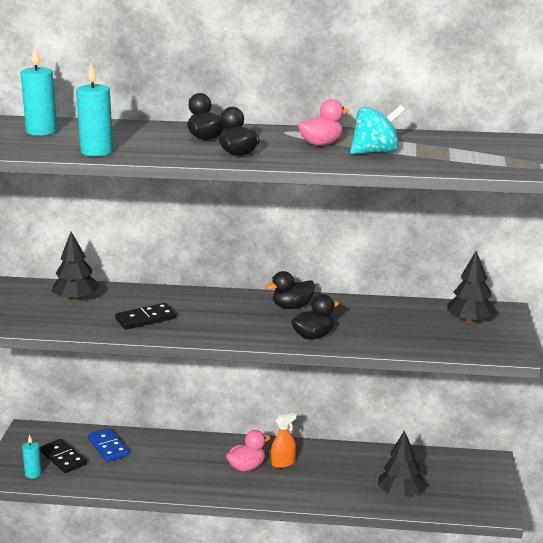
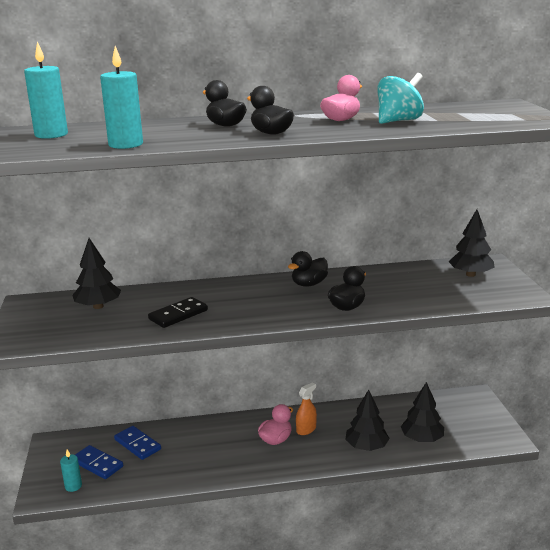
camera: 15 degrees left, 0 degrees up
black domino [40,439,87,473] -> blue domino [75,445,123,479]
none -> black tree [346,390,390,451]

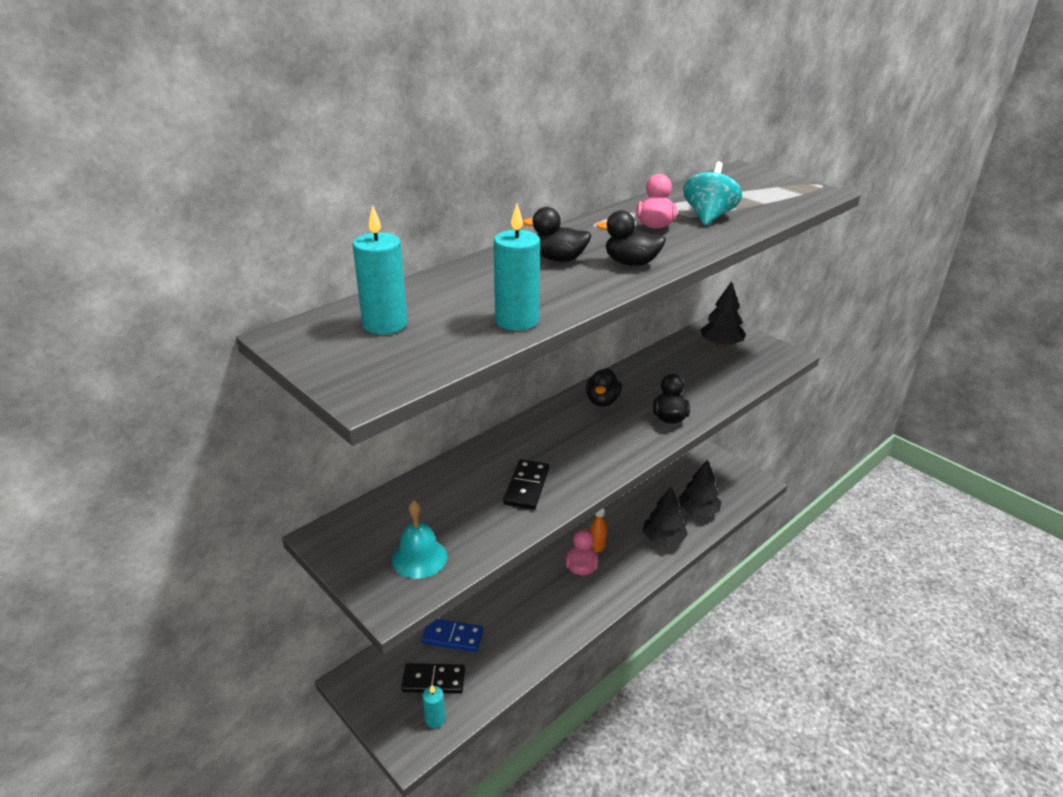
camera: 35 degrees left, 10 degrees up
black tree [72,238,121,309] -> none
blue domino [75,445,123,479] -> black domino [401,663,465,694]
none -> turquoise bell [392,500,447,579]

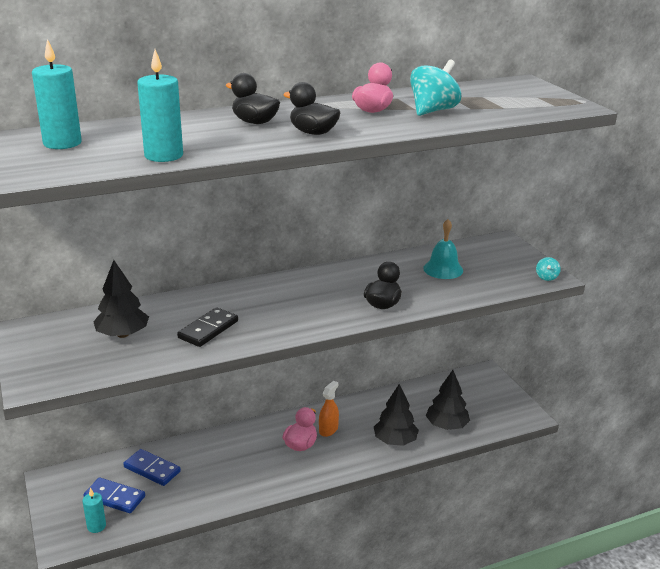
camera: 20 degrees right, 5 degrees down
turquoise bell [392,500,447,579] -> turquoise bell moved to [423,219,463,279]
black domino [401,663,465,694] -> blue domino [83,477,145,513]
black duck [586,368,622,407] -> none
black tree [700,281,745,347] -> black tree moved to [93,260,149,338]
none -> turquoise spinning top [536,257,561,281]

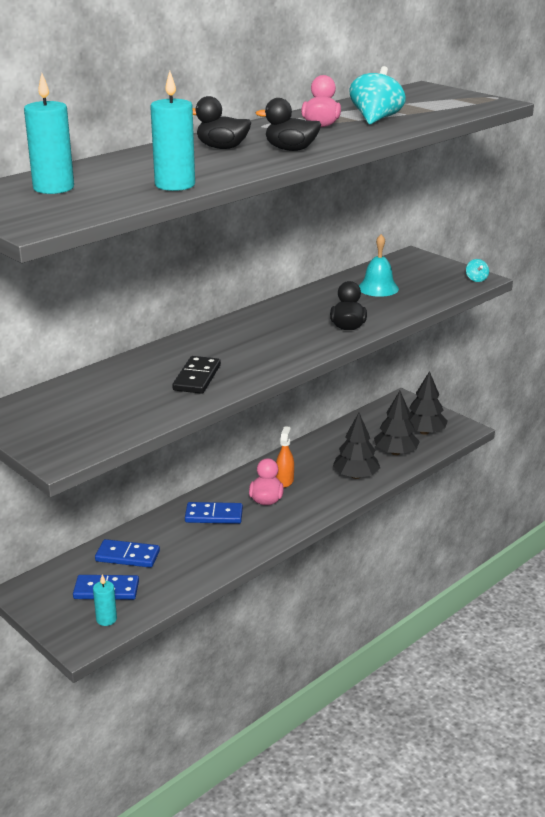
camera: 20 degrees left, 0 degrees up
black tree [93,260,149,338] -> black tree moved to [409,371,448,435]
none -> blue domino [185,502,243,524]

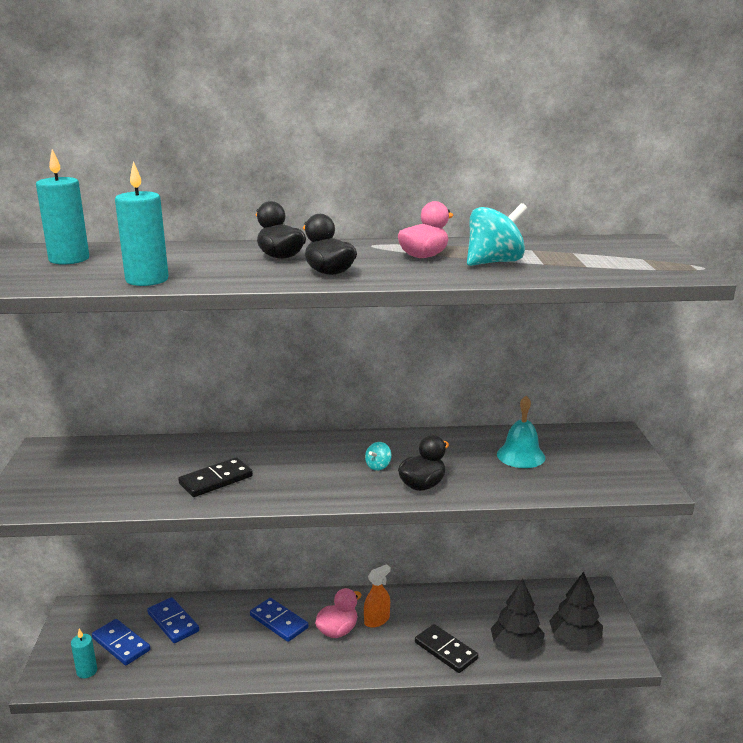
camera: 40 degrees right, 5 degrees down
black tree [333,413,380,479] -> black domino [415,624,478,673]
turquoise spinning top [466,259,489,282] -> turquoise spinning top moved to [365,442,391,471]

